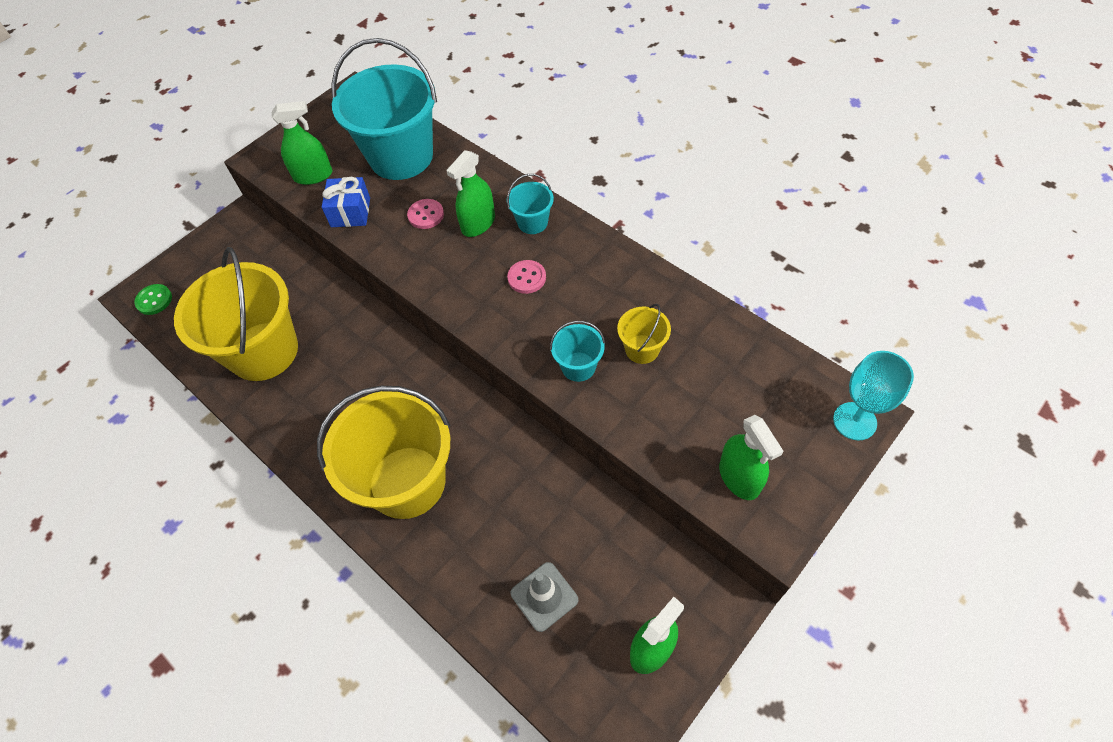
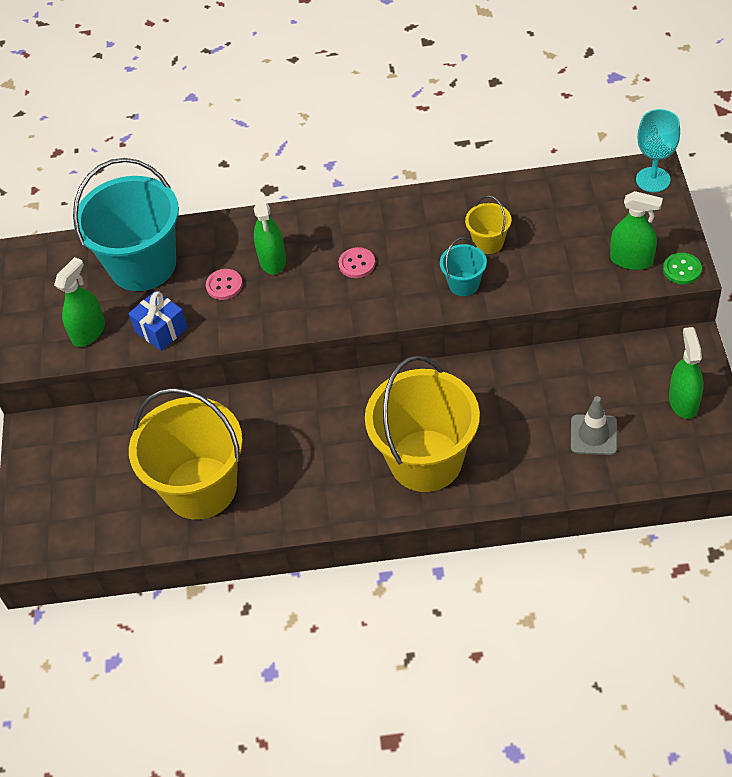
camera: 45 degrees left, 5 degrees down
green button [134,284,172,315] -> green button moved to [663,253,702,285]
turquoise bucket [507,174,554,234] -> none

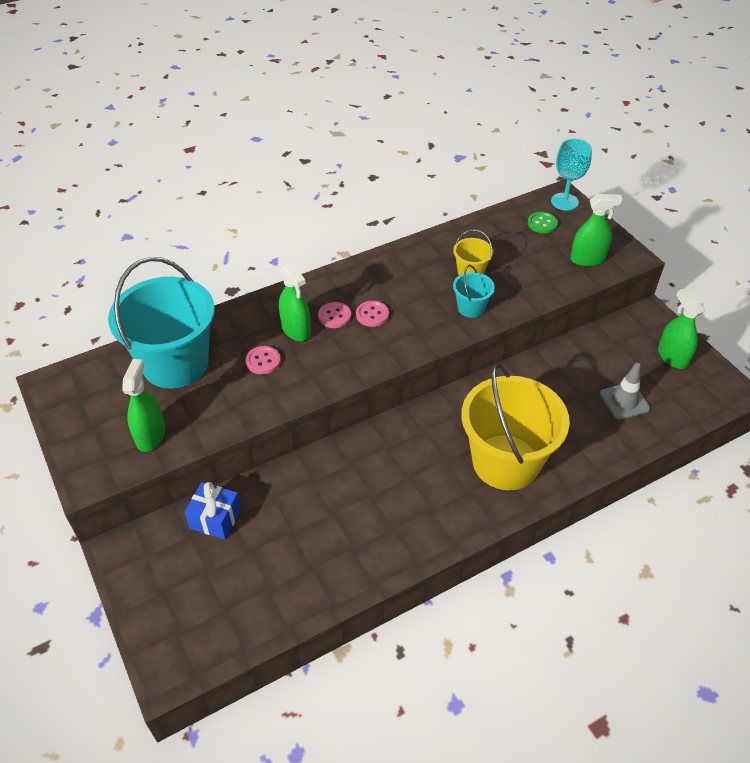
camera: 30 degrees left, 5 degrees down
blue gift [128,291,188,351] -> blue gift moved to [184,482,241,539]
yellow bucket [129,388,243,520] -> none
green button [663,253,702,285] -> green button moved to [528,212,558,234]
none -> pink button [318,302,351,328]

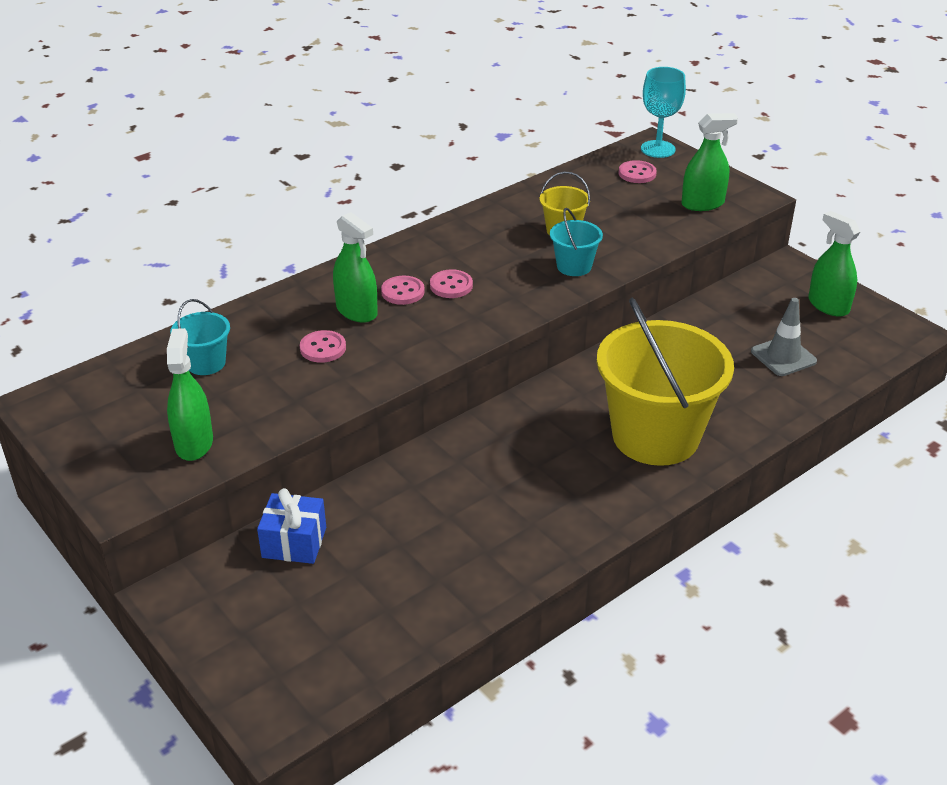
camera: 10 degrees left, 10 degrees down
turquoise bucket [108,257,215,389] -> turquoise bucket [170,299,230,375], size x0.44
green button [528,212,558,234] -> pink button [619,160,657,183]

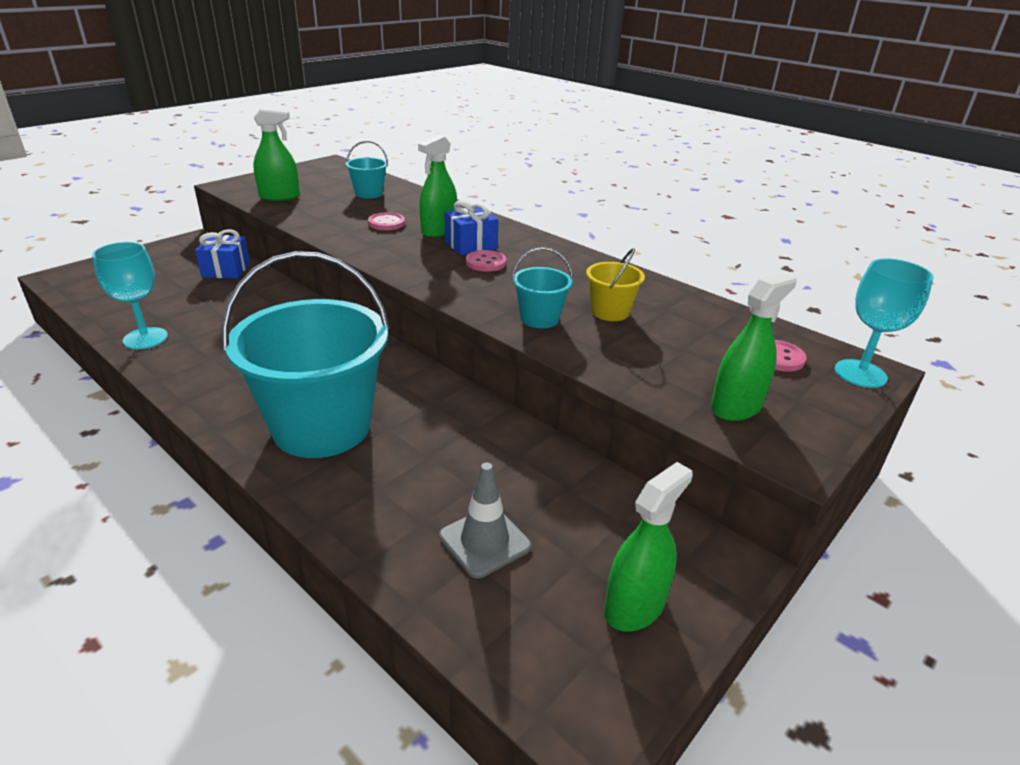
camera: 80 degrees right, 5 degrees down
pink button [381,276,425,305] -> blue gift [444,200,498,255]
yellow bucket [597,298,734,466] -> turquoise bucket [221,251,390,458]
green spray bottle [682,113,738,211] -> green spray bottle turned 105 degrees counterclockwise [711,273,797,421]
none -> turquoise goblet [92,242,168,349]

